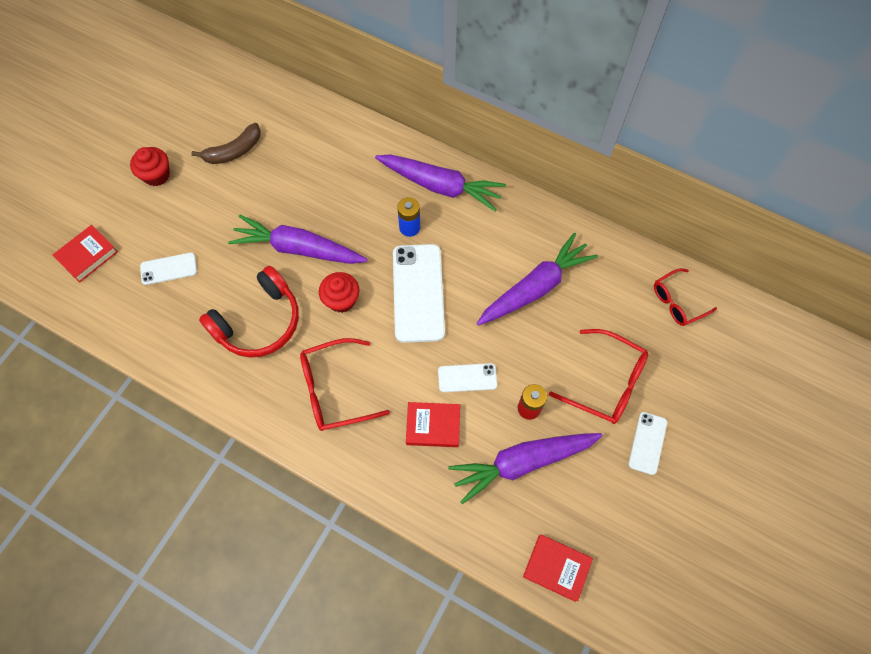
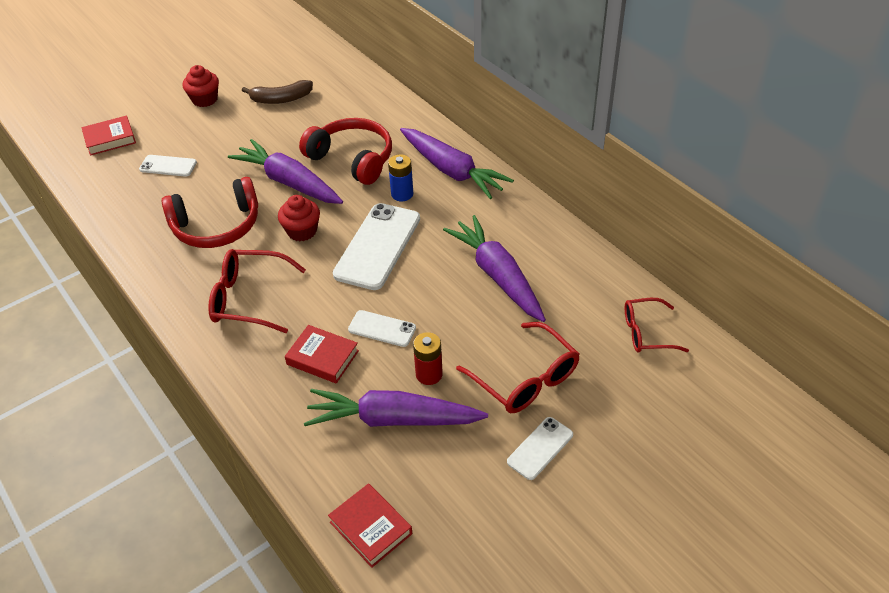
camera: 25 degrees right, 20 degrees down
purple carrot [477,233,598,326] -> purple carrot turned 105 degrees counterclockwise [443,215,546,322]
none -> red headphones [299,118,392,185]

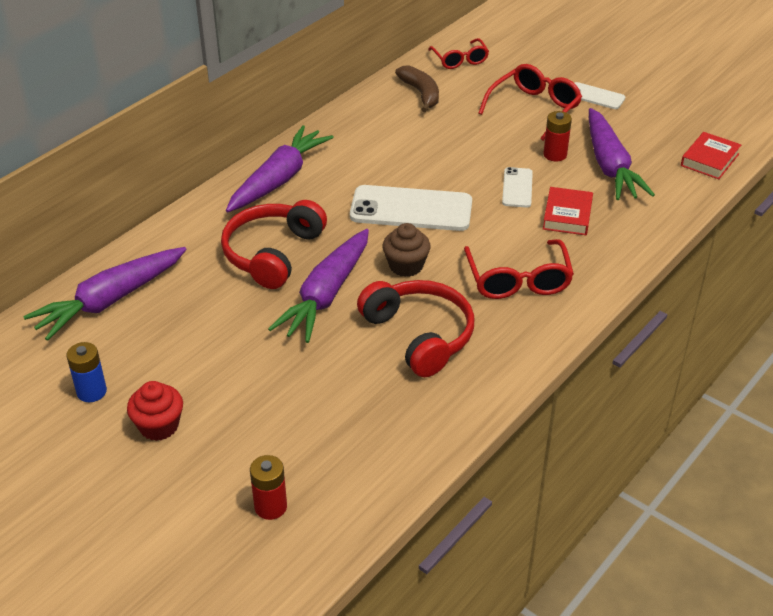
camera: 105 degrees left, 5 degrees down
red book [81,115,136,156] -> red battery [250,455,287,520]
white phone [139,155,197,177] -> none
brown banana [242,80,313,104] -> brown banana moved to [395,65,439,112]
red cupcake [278,195,320,241] -> brown cupcake [383,223,431,277]
blue battery [388,154,413,201] -> blue battery moved to [67,342,107,402]
purple carrot [443,215,546,322] -> purple carrot moved to [23,247,186,341]

